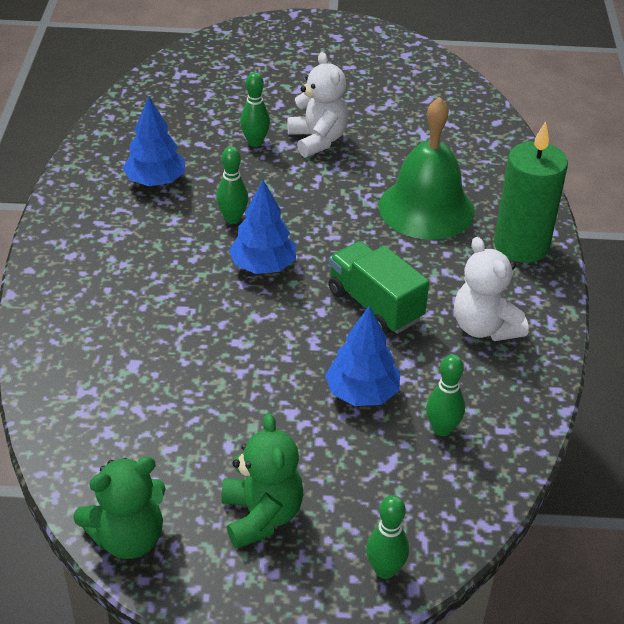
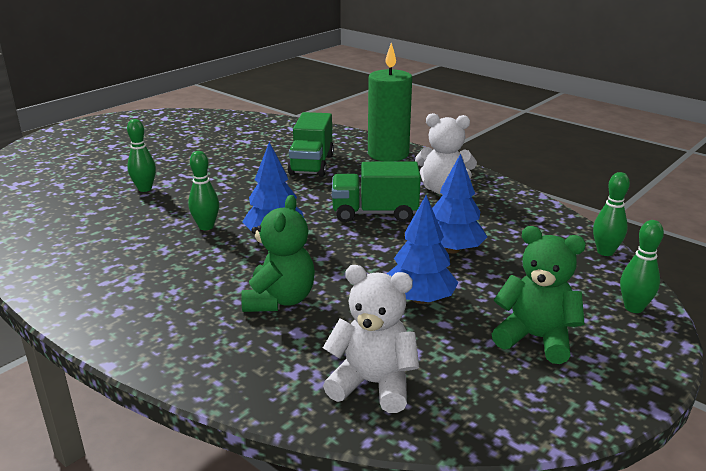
camera: 50 degrees left, 15 degrees down
green teddy bear [73,456,166,559] -> green teddy bear moved to [241,195,315,312]
blue tree [123,97,185,186] -> blue tree moved to [387,195,459,304]
white teddy bear [287,52,349,157] -> white teddy bear moved to [323,265,419,413]
green bell [379,97,475,240] -> green truck [287,112,334,177]
green bowling pin [426,354,465,436] -> green bowling pin moved to [593,172,630,256]

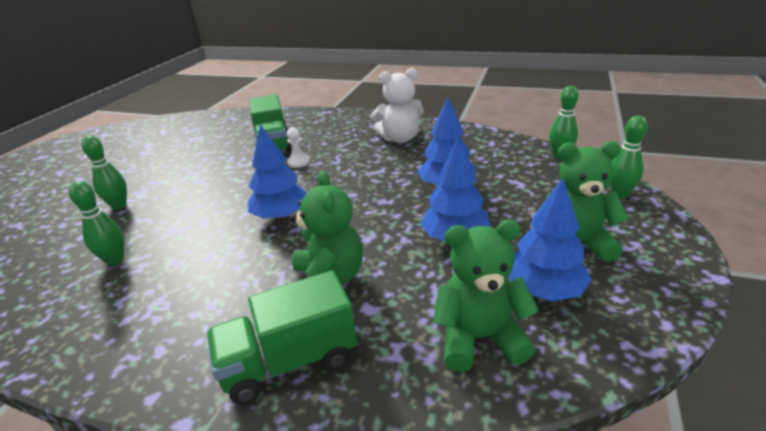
camera: 20 degrees left, 5 degrees up
green bowling pin [188,151,219,230] -> green bowling pin moved to [69,181,124,265]
white teddy bear [323,265,419,413] -> green teddy bear [433,220,539,372]
green truck [332,162,421,222] -> green truck moved to [207,270,357,404]
green candle [368,43,412,162] -> none
none -> white pawn [287,127,310,168]
none -> blue tree [508,178,592,301]

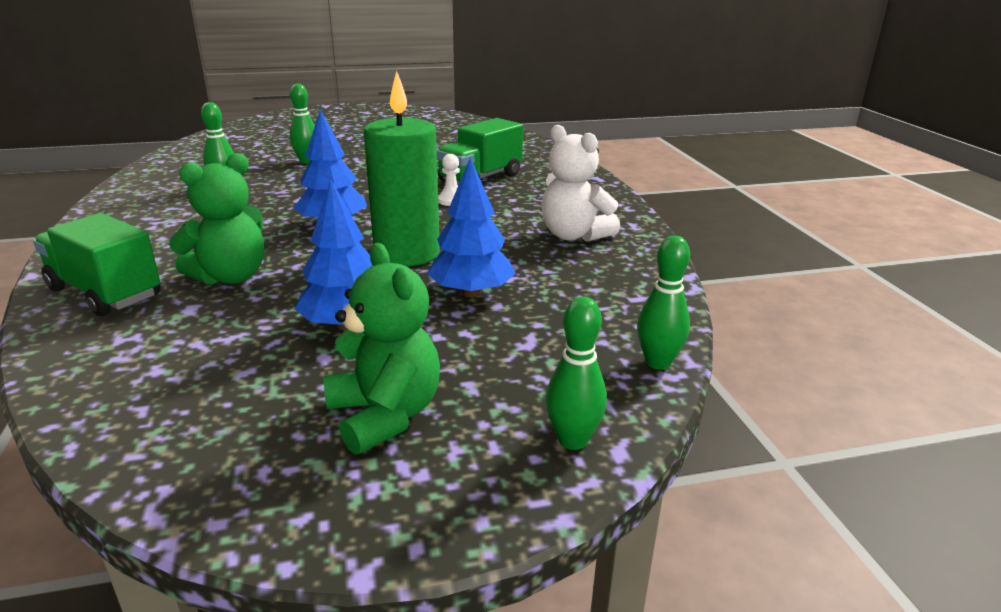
camera: 55 degrees right, 5 degrees down
green teddy bear [433,220,539,372] -> none
blue tree [508,178,592,301] -> none
none -> green candle [364,71,440,266]

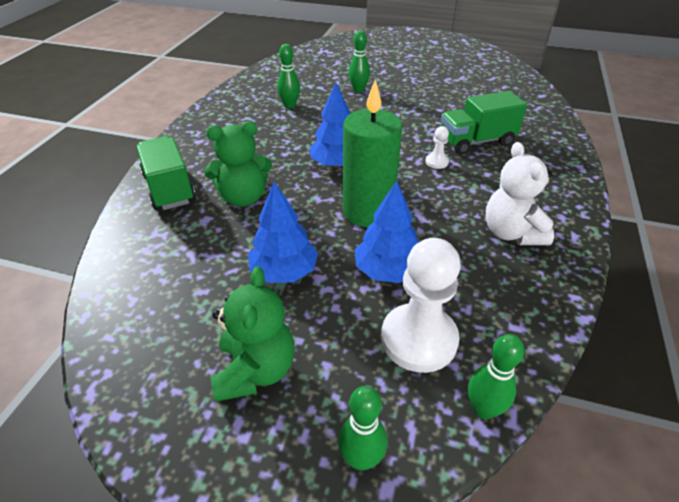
camera: 30 degrees right, 15 degrees up
none -> white pawn [381,238,461,373]

